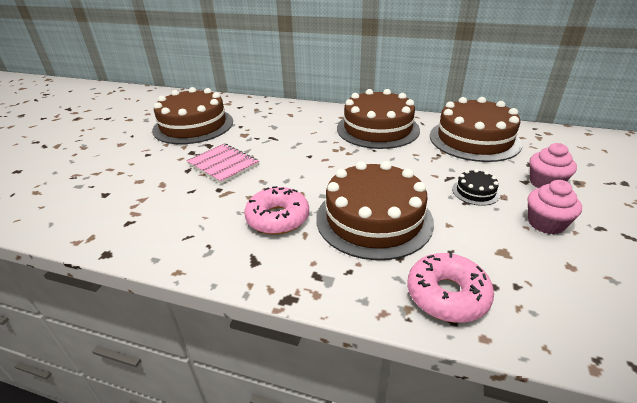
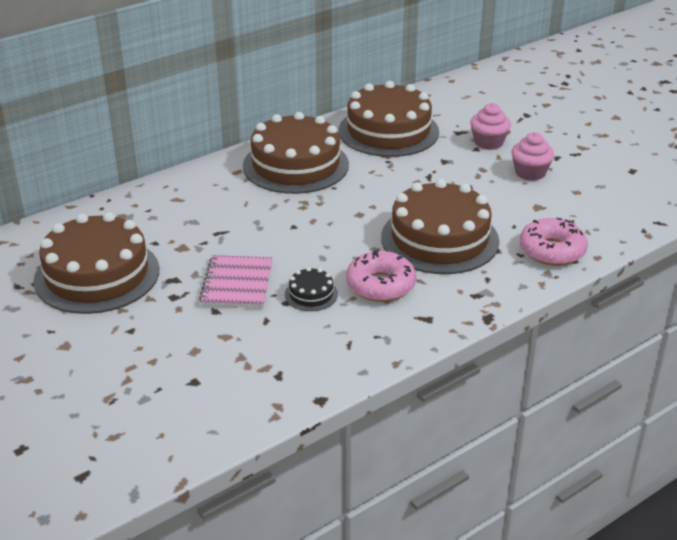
camera: 55 degrees left, 0 degrees up
pink notebook [186,144,260,184] -> pink notebook turned 75 degrees counterclockwise [199,255,273,308]
black cake [452,169,500,206] -> black cake moved to [285,267,338,311]

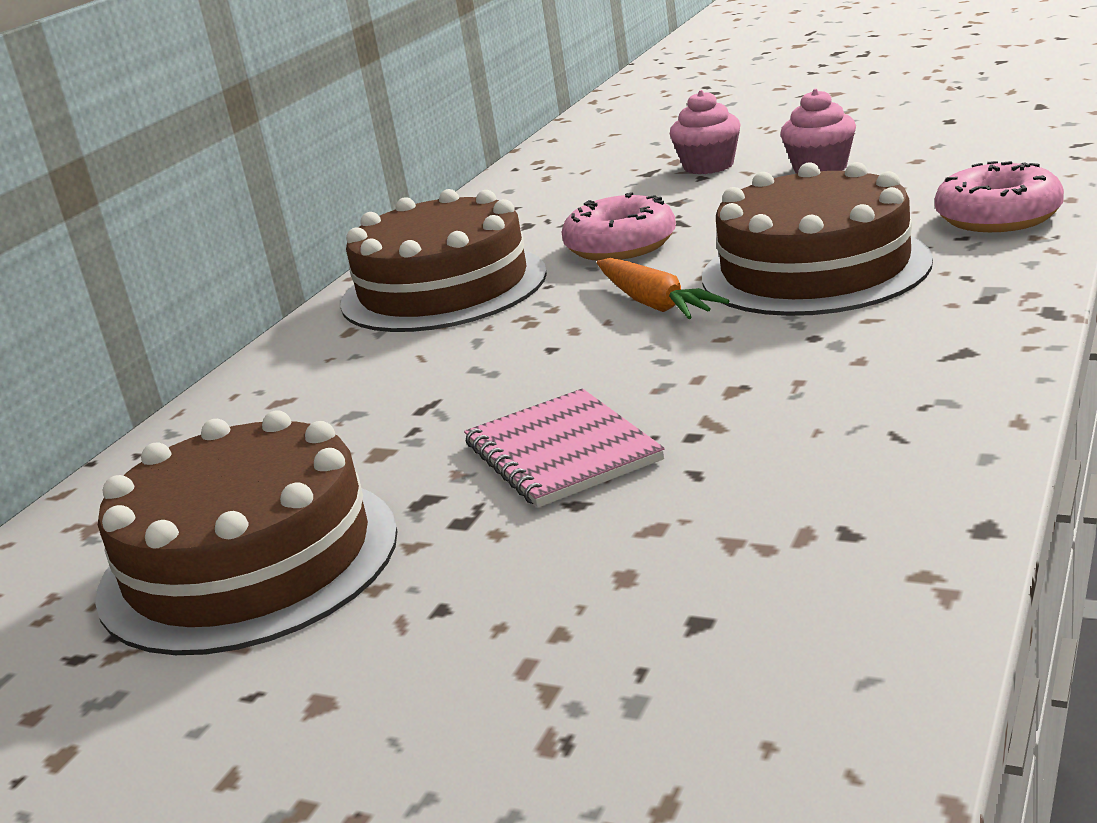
camera: 25 degrees left, 10 degrees down
black cake [285,267,338,311] -> none
brown cake [339,81,439,157] -> none
pink donut [346,249,416,302] -> pink donut moved to [562,192,676,261]
none -> orange carrot [597,258,729,319]

